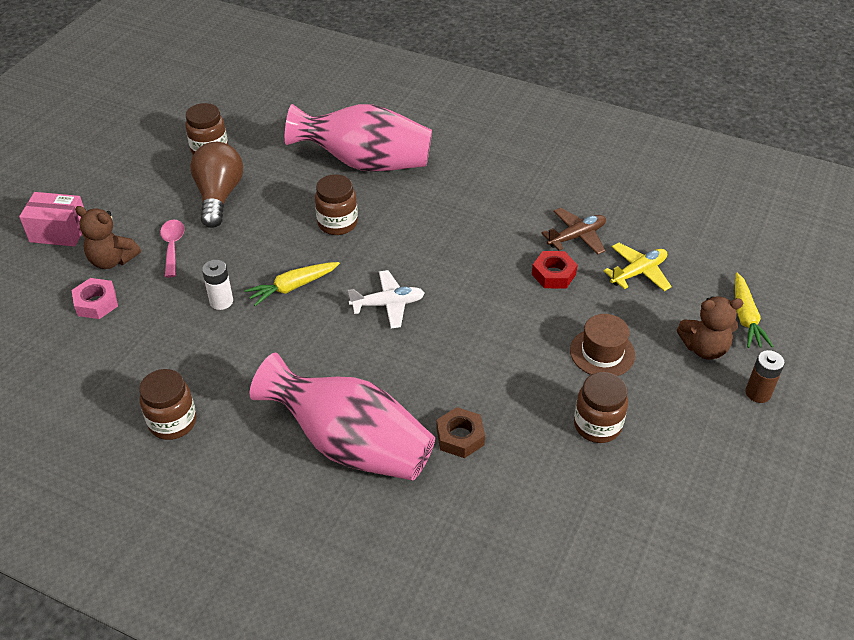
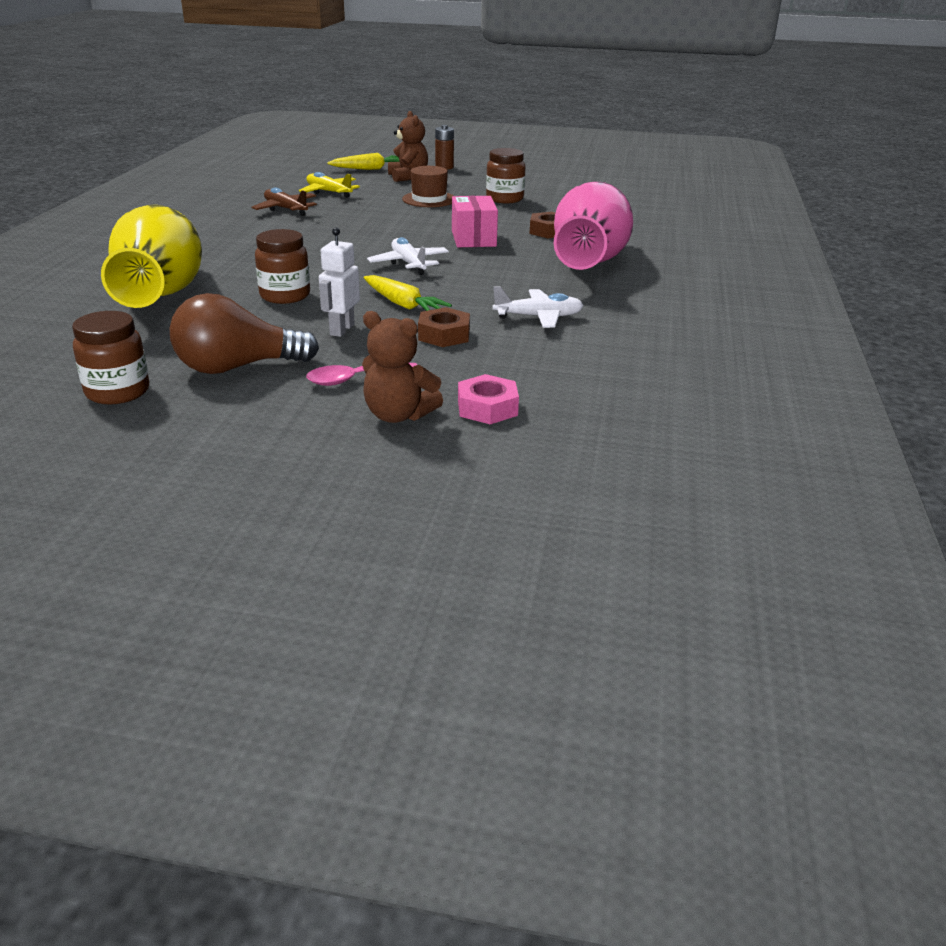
camera: 105 degrees left, 15 degrees down
pink box [19,192,84,247] -> pink box moved to [452,196,498,247]
brown teddy bear [75,206,141,269] -> brown teddy bear turned 105 degrees clockwise [362,311,443,423]
brown jar [139,369,196,440] -> none
white battery [202,260,233,310] -> brown nut [418,307,470,347]
pink vase [285,104,432,172] -> yellow vase [101,205,202,308]
red nut [532,251,578,288] -> none
none -> white robot [319,227,360,337]
none -> white plane [493,286,584,328]

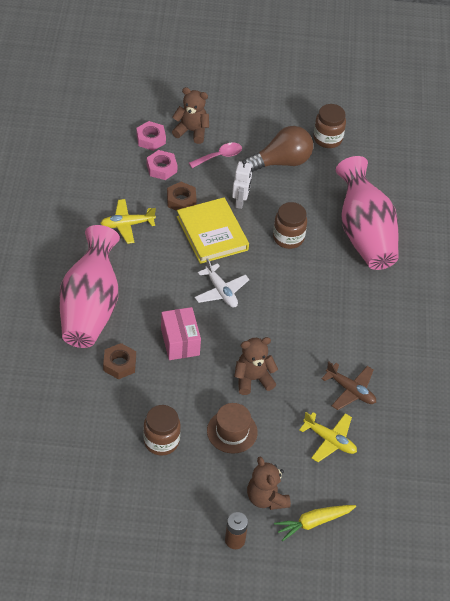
camera: 170 degrees right, 20 degrees up
yellow vase [101,205,202,308] -> pink vase [336,156,399,270]
yellow carrot [364,275,452,311] -> yellow book [177,197,249,264]
white plane [493,286,584,328] -> yellow plane [100,199,156,244]
none -> pink nut [147,150,178,180]
none -> brown teddy bear [234,337,278,395]

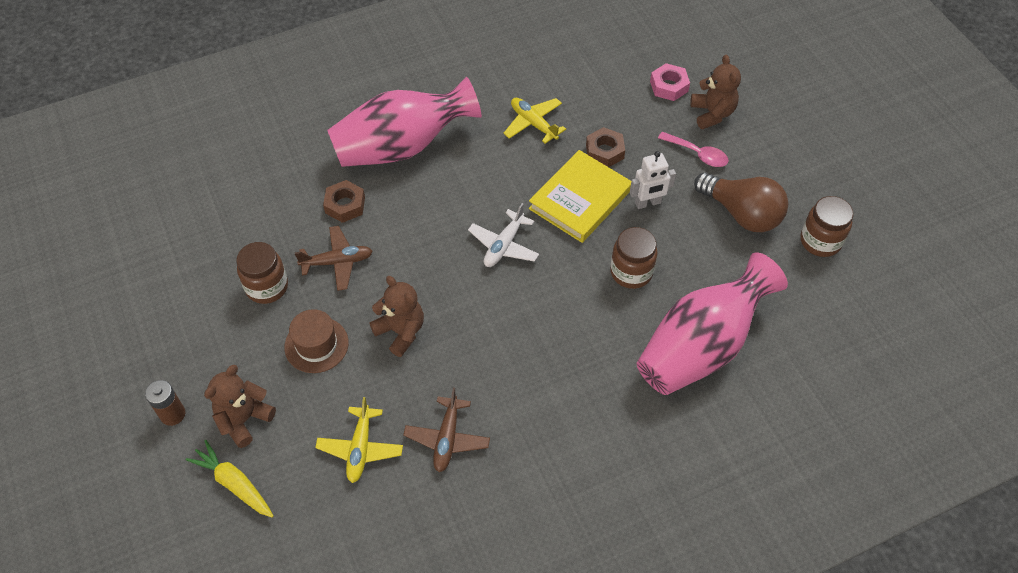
camera: 65 degrees right, 5 degrees up
pink nut [147,150,178,180] -> none
pink box [161,307,201,360] -> none
none -> brown plane [295,226,373,291]

